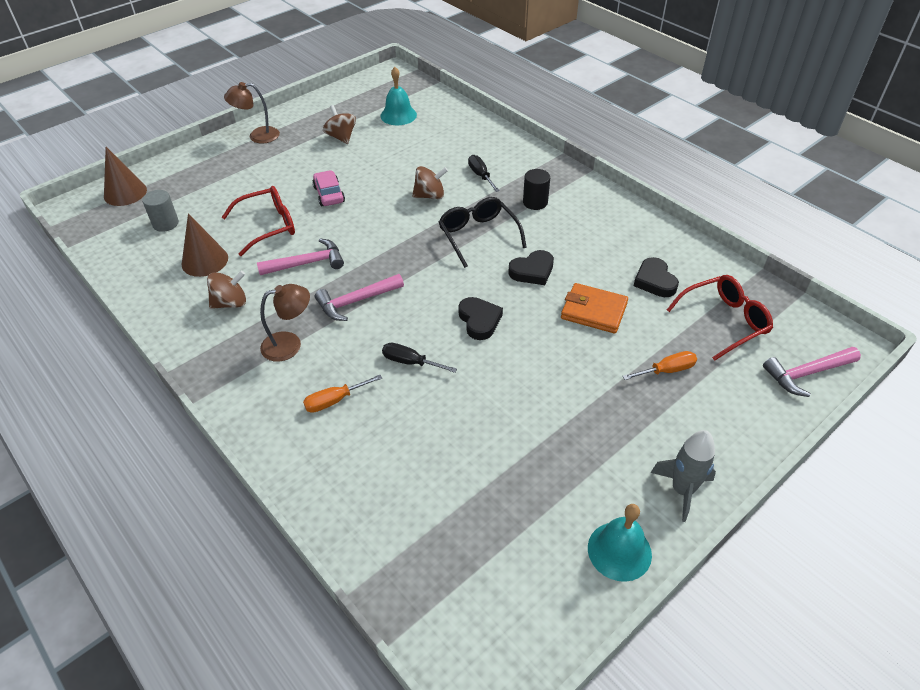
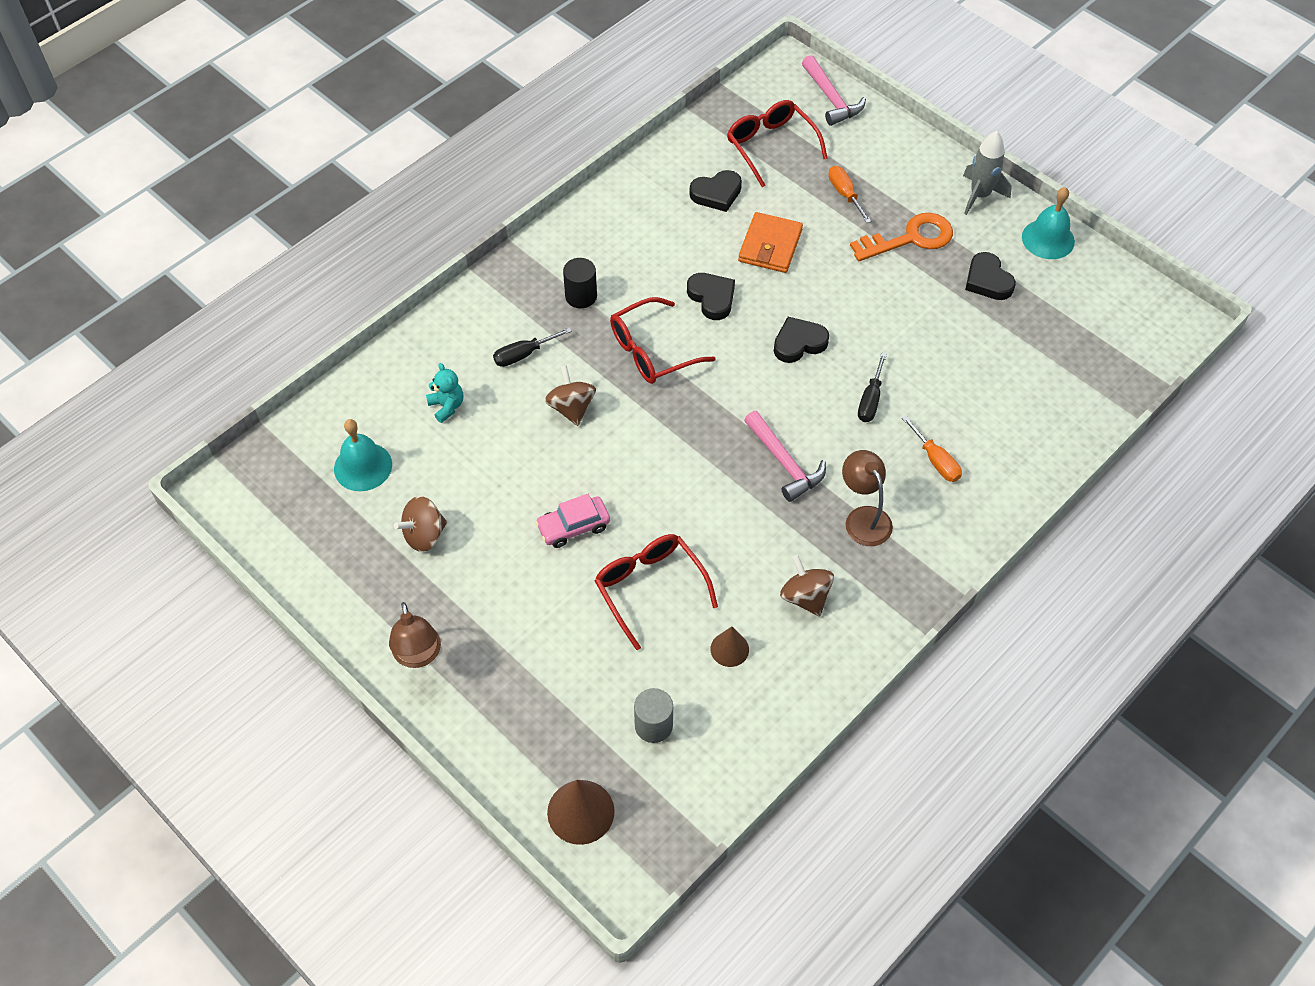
camera: 95 degrees left, 10 degrees up
brown cone [182,213,228,277] -> brown cone [710,627,749,667], size x0.61
pink hammer [257,238,344,275] -> none
black glasses [439,197,527,268] -> red glasses [610,297,716,384]
none -> turquoise teddy bear [426,363,463,423]
none -> orange key [850,213,953,261]
none -> black heart [965,252,1016,300]

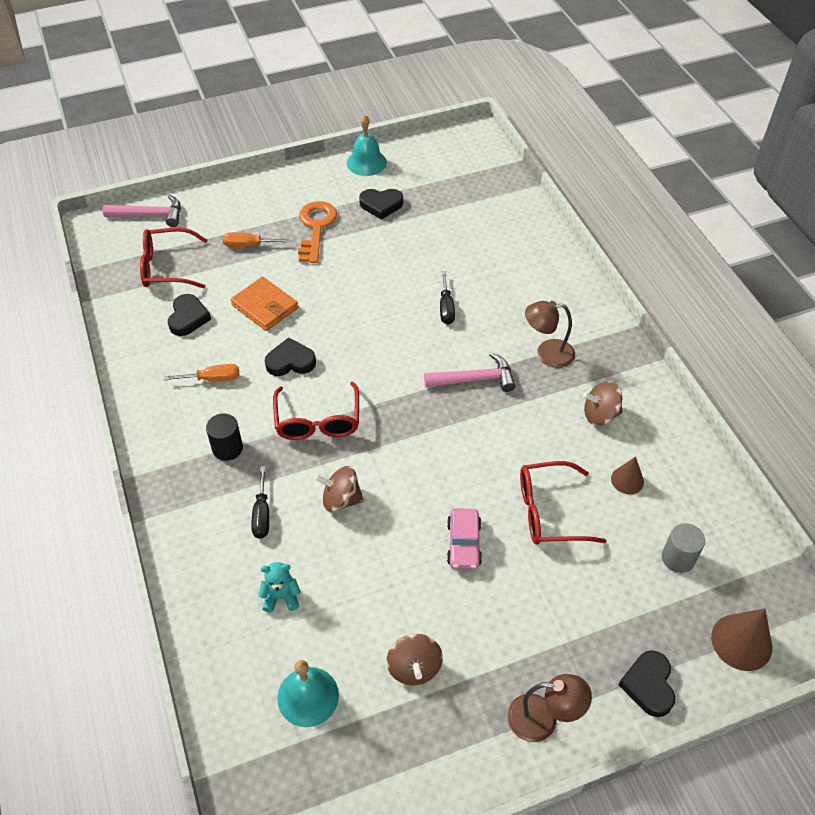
camera: 65 degrees left, 5 degrees down
black heart [774,317,829,363] -> black heart moved to [618,650,675,717]
black screwdriver [858,353,887,422] -> black screwdriver turned 45 degrees clockwise [440,271,455,325]
orange screwdriver [902,416,962,482] -> orange screwdriver moved to [164,364,239,381]
grey rocket [963,131,1012,215] -> none

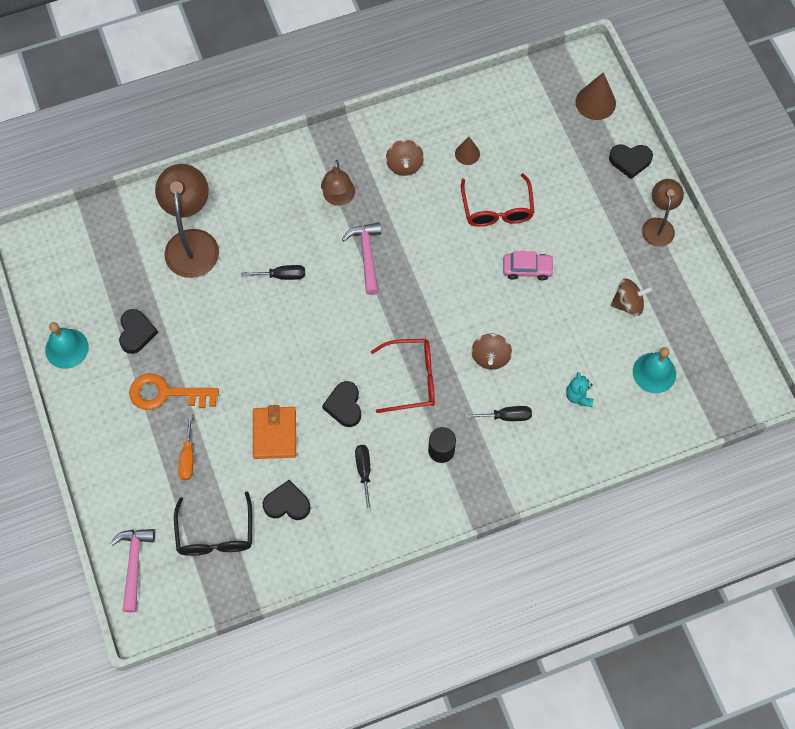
camera: 90 degrees left, 15 degrees up
red glasses [140,228,208,288] -> black glasses [174,491,252,556]
orange screwdriver [164,364,239,381] -> black screwdriver [355,445,371,511]
orange wallet [230,277,298,331] -> orange wallet turned 45 degrees counterclockwise [253,405,296,459]
grey cylinder [662,523,705,573] -> none
none -> brown lamp [155,164,219,278]

